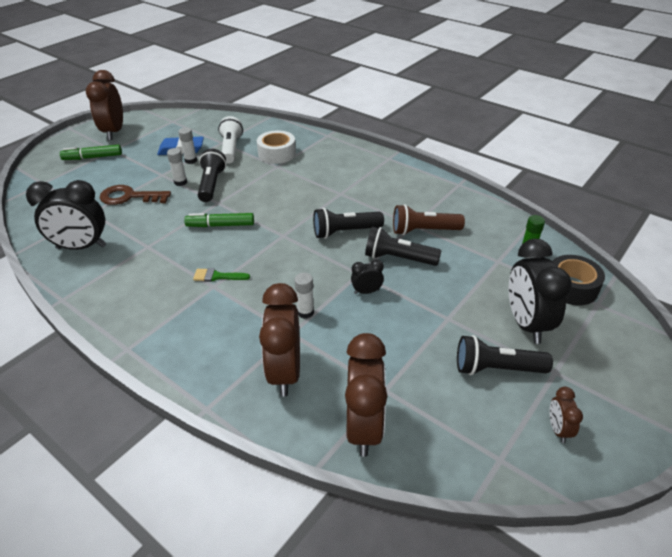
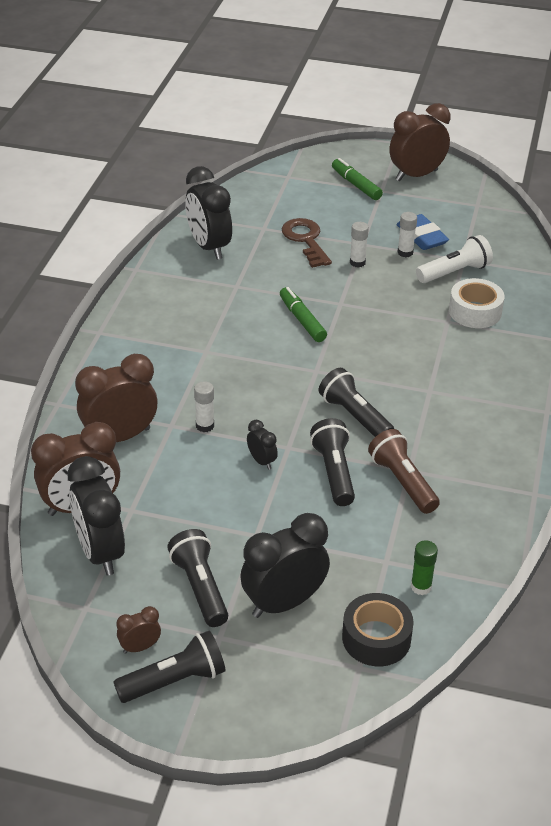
camera: 65 degrees right, 0 degrees up
green brush [193,268,250,282] -> none
black flashlight [198,149,226,202] -> black flashlight moved to [114,631,225,703]
none -> black clock [68,456,125,576]

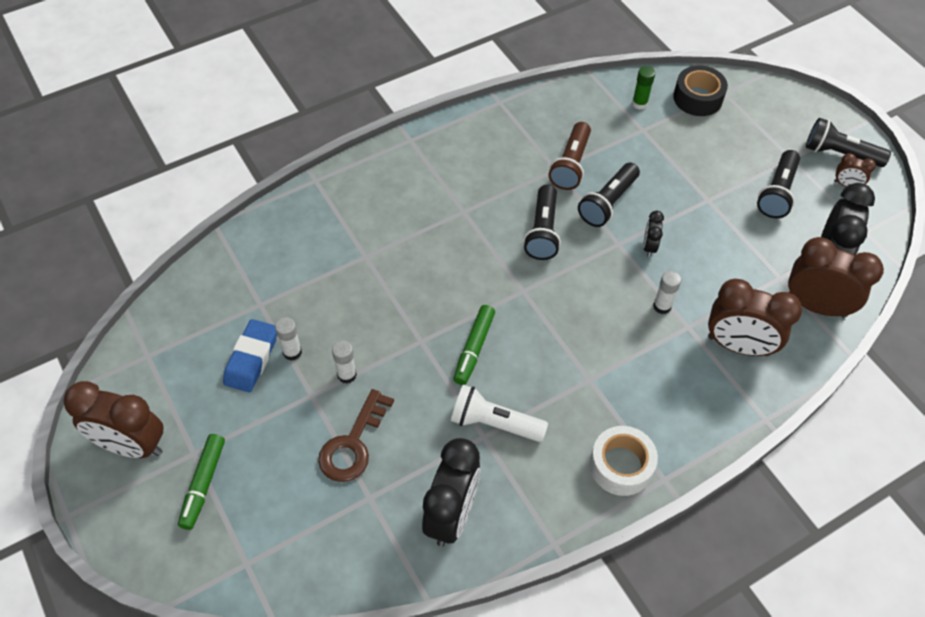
camera: 135 degrees left, 15 degrees up
black clock [240,513,330,618] -> none
white flashlight [416,235,493,283] -> white flashlight moved to [451,385,548,442]
white tape [449,278,505,328] -> white tape moved to [590,426,658,496]

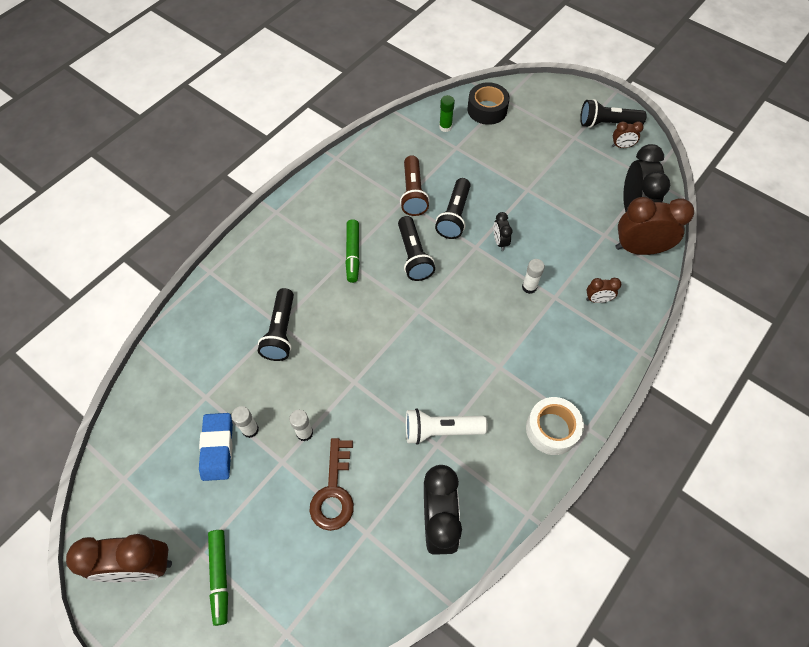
camera: 20 degrees left, 5 degrees up
green marker [453,305,495,385] -> green marker moved to [345,219,360,283]
brown clock [708,279,802,356] -> brown clock [586,278,621,303], size x0.47
black flashlight [757,150,800,218] -> black flashlight moved to [258,288,294,361]

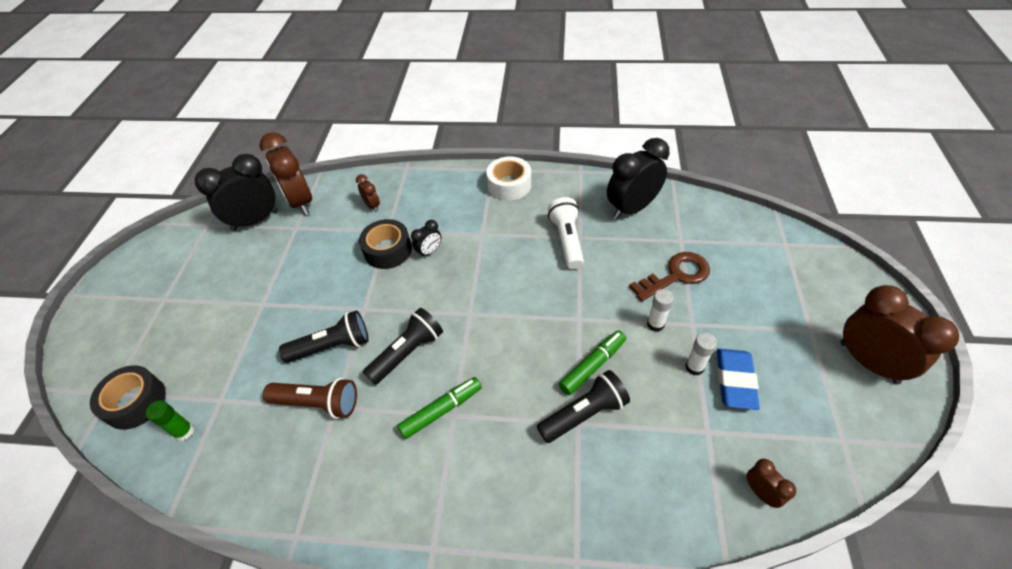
camera: 120 degrees left, 10 degrees down
blue eraser [199,413,233,481] -> blue eraser turned 45 degrees counterclockwise [717,349,760,410]
green marker [208,530,228,626] -> green marker moved to [559,330,626,395]
brown flashlight [400,155,430,216] -> brown flashlight turned 45 degrees clockwise [263,378,357,419]
white flashlight [406,409,488,445] -> white flashlight turned 150 degrees counterclockwise [548,197,584,269]
black clock [493,212,513,251] -> black clock moved to [411,220,441,258]
white glue stick [522,259,545,294] -> black tape [359,219,412,269]
black flashlight [580,99,647,128] -> none
brown clock [612,121,644,148] -> brown clock moved to [746,459,796,508]

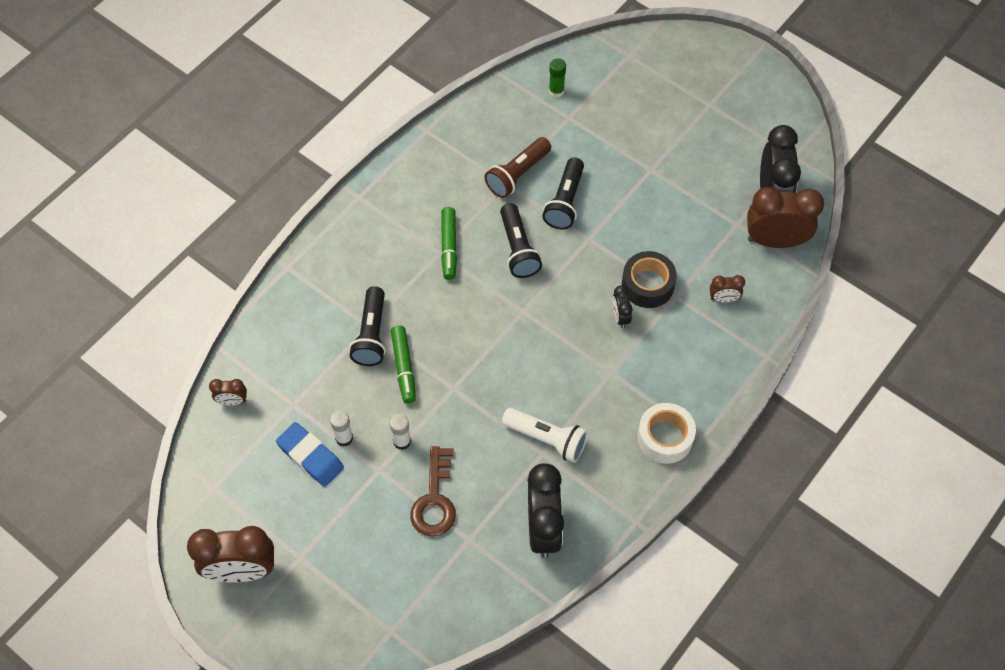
camera: 120 degrees right, 10 degrees up
black tape [90,365,166,430] -> none

